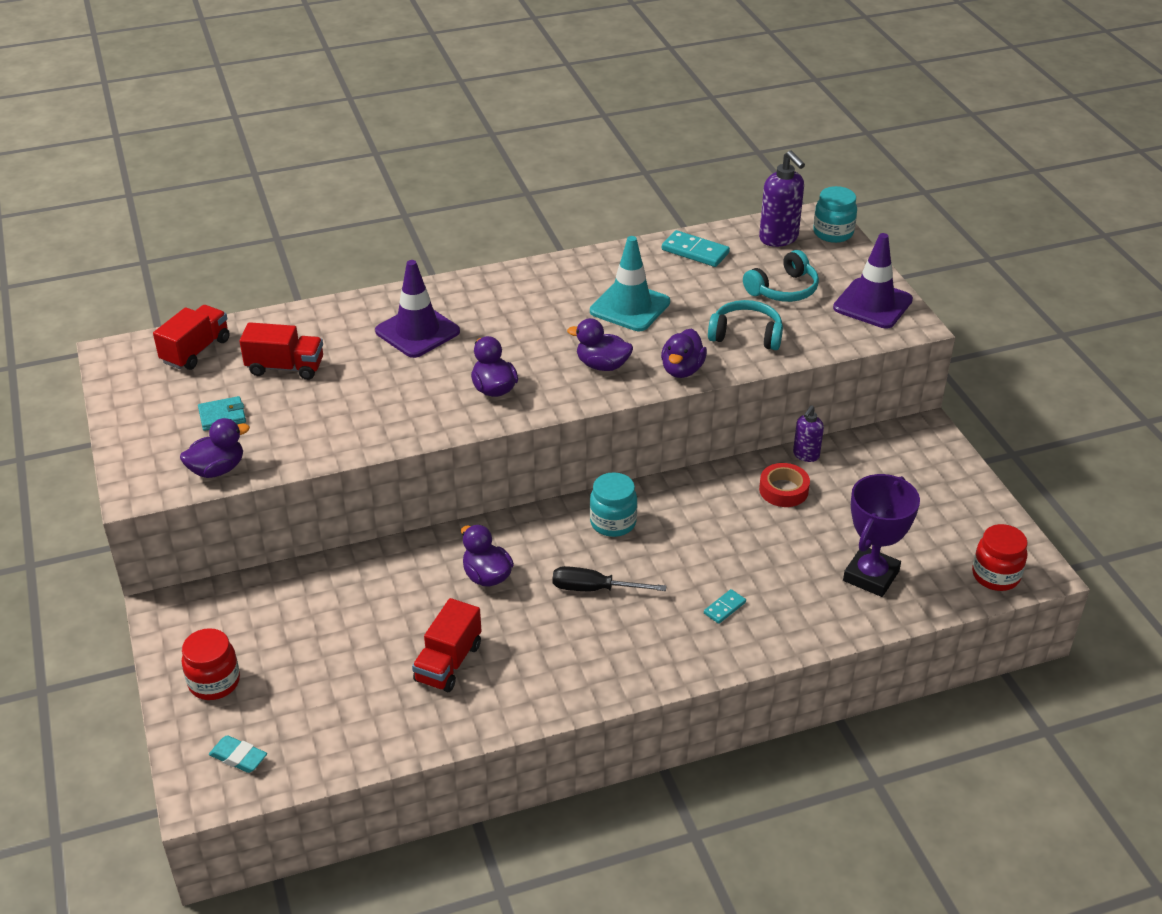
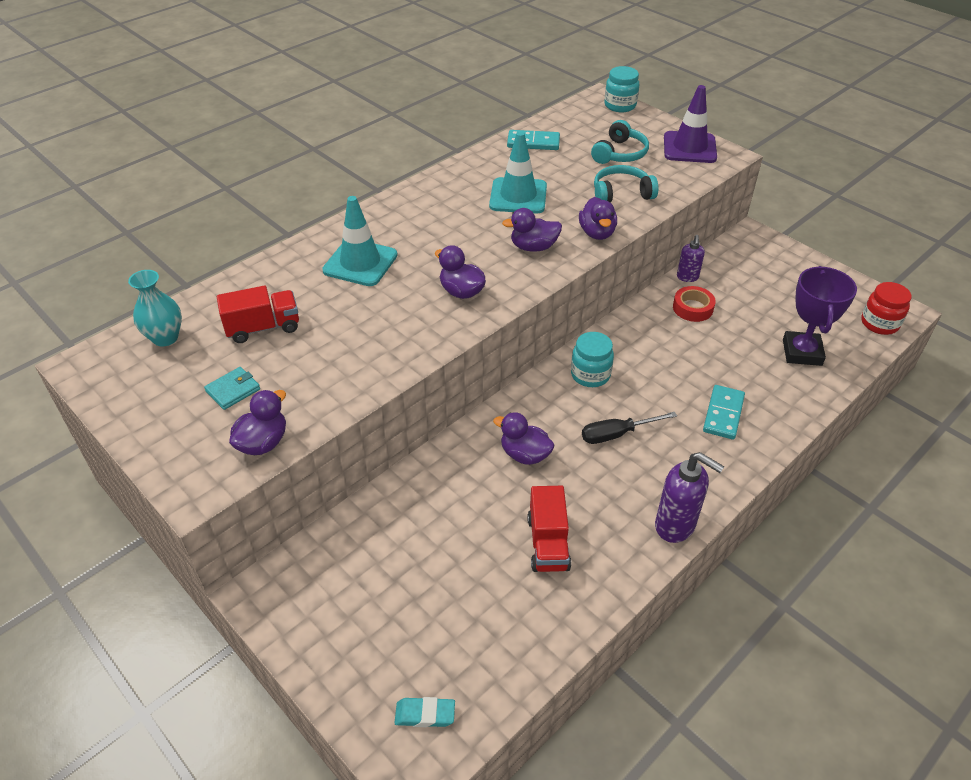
camera: 25 degrees left, 5 degrees up
red truck [153,305,230,370] -> turquoise vase [128,270,182,347]
red jar [182,628,240,700] -> none
purple traffic cone [375,260,460,358] -> turquoise traffic cone [322,196,398,286]
turquoise domino [704,589,746,624] -> turquoise domino [703,385,745,440], size x1.76
purple soap dispenser [759,150,805,247] -> purple soap dispenser moved to [655,452,724,543]

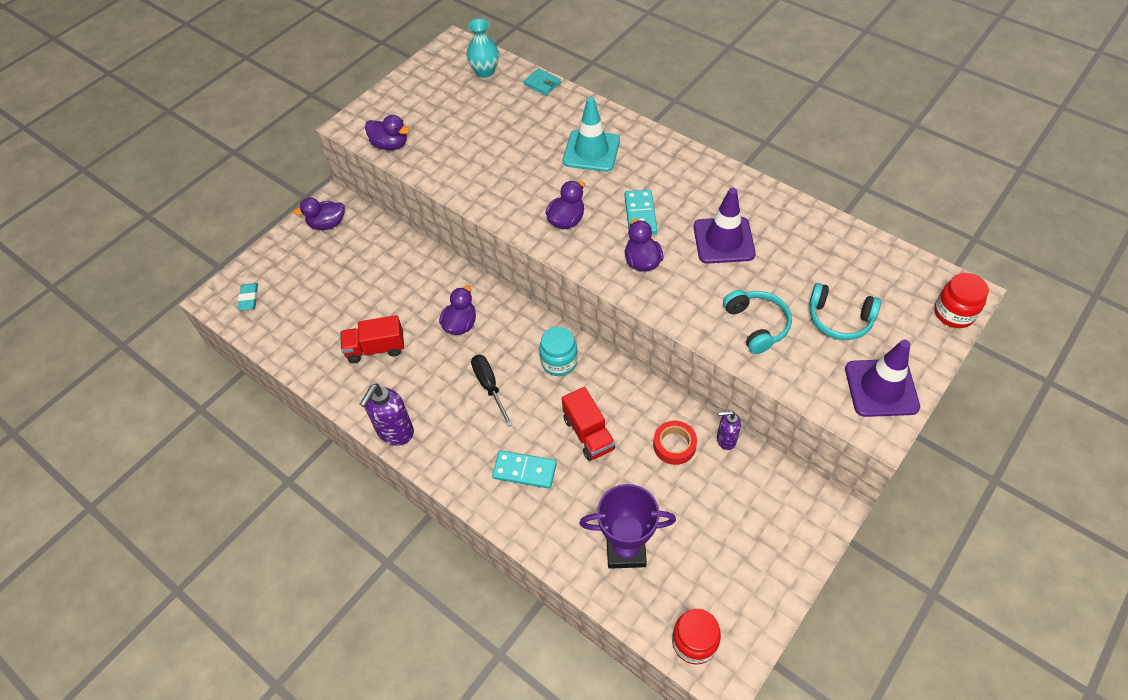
camera: 85 degrees right, 10 degrees up
turquoise wallet [204,367,260,410] -> turquoise wallet moved to [524,68,561,96]
red truck [217,286,299,343] -> red truck moved to [562,387,615,461]
turquoise traffic cone [489,131,547,213] -> purple traffic cone [694,188,756,264]
turquoise domino [507,130,560,150] -> turquoise domino moved to [625,190,657,234]
purple duck [579,197,617,240] -> purple duck moved to [293,197,345,230]
turquoise jar [605,66,639,112] -> red jar [934,273,989,328]

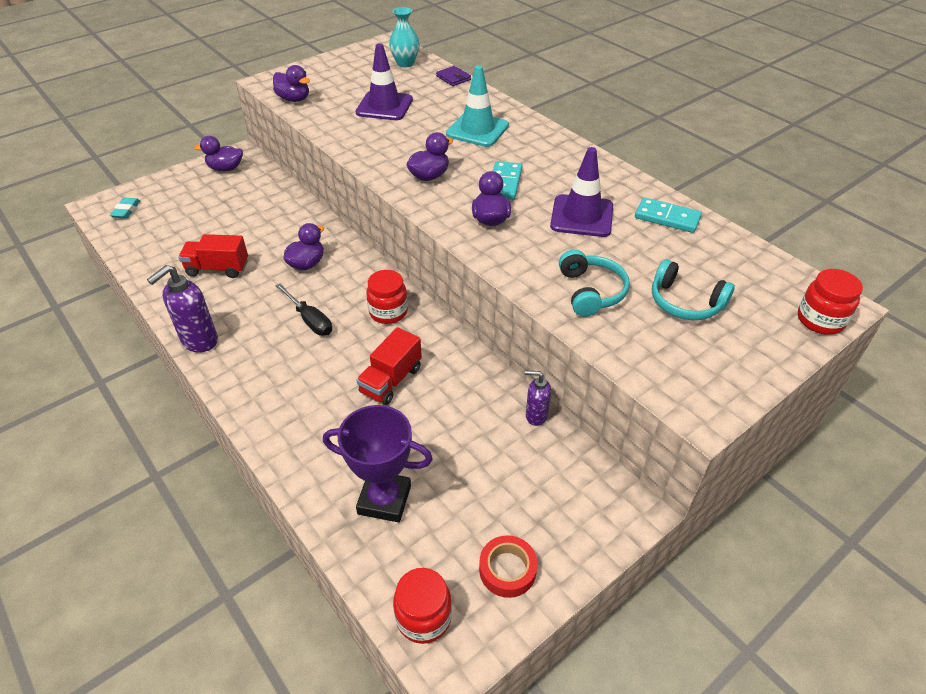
camera: 10 degrees right, 10 degrees down
black screwdriver [471,355,513,427] -> black screwdriver turned 150 degrees clockwise [276,283,332,336]
turquoise domino [492,450,557,489] -> turquoise domino moved to [635,197,702,233]
turquoise wallet [524,68,561,96] -> purple wallet [436,66,471,86]
turquoise jar [539,327,578,376] -> red jar [366,270,408,324]
red truck [562,387,615,461] -> red truck turned 45 degrees clockwise [356,327,422,405]
red tape [653,421,697,465] -> red tape moved to [479,535,538,598]
purple traffic cone [845,340,920,417] -> purple traffic cone moved to [355,43,413,120]

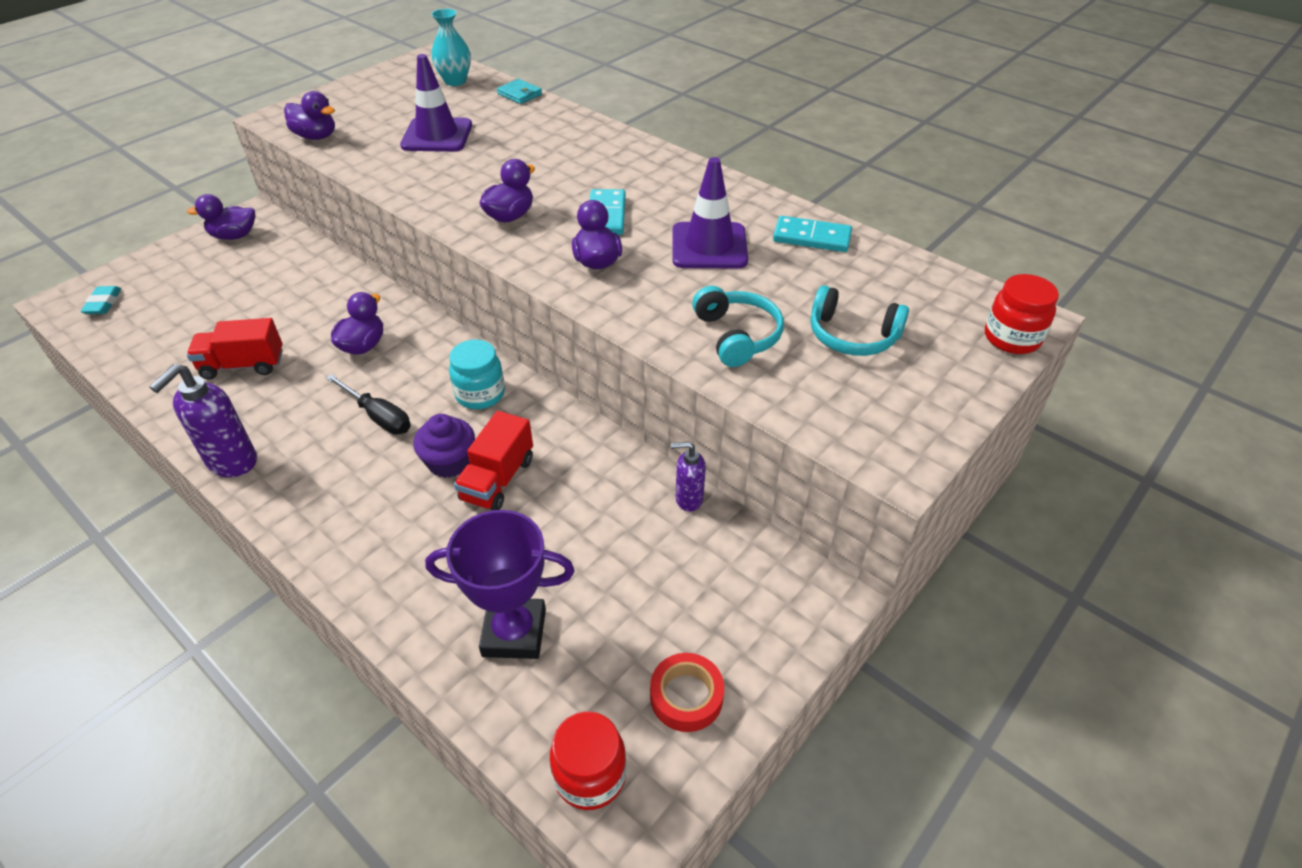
camera: 10 degrees left, 0 degrees up
red jar [366,270,408,324] -> turquoise jar [449,339,505,409]
purple wallet [436,66,471,86] -> turquoise wallet [497,79,542,104]
turquoise traffic cone [446,65,509,147] -> none
none -> purple cupcake [413,414,475,478]

